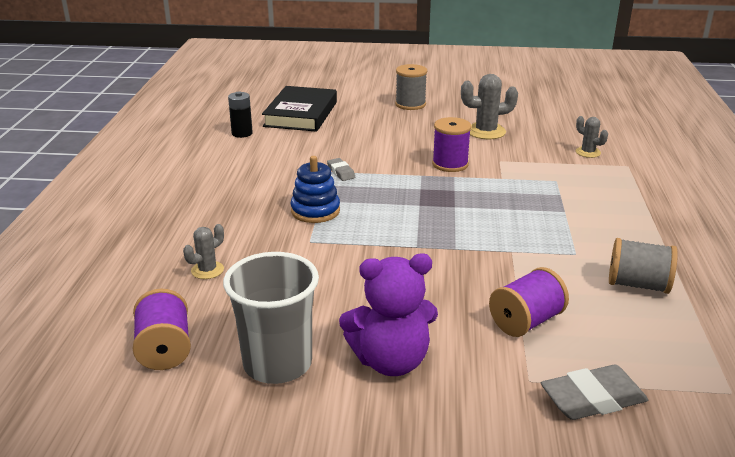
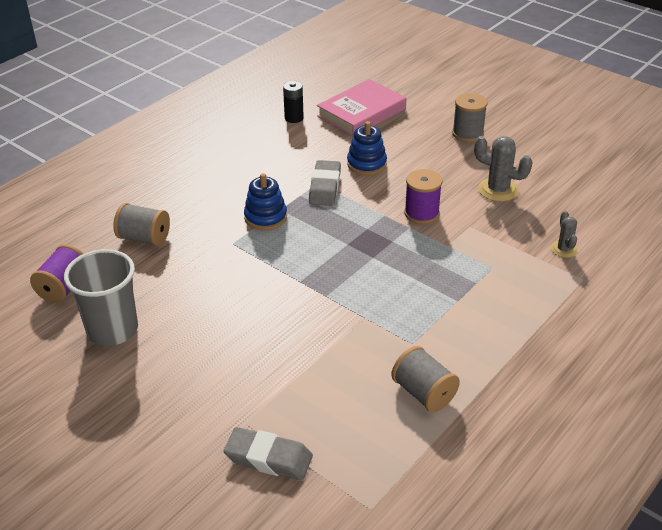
camera: 35 degrees right, 10 degrees up
grey cactus [183,224,224,279] -> grey spool [113,203,170,247]
black book [262,86,337,132] -> pink book [317,79,406,137]
grey eraser [327,158,355,181] -> grey eraser [309,160,341,206], size x1.80
purple teddy bear [339,254,438,376] -> none
purple spool [489,267,569,337] -> none
none -> blue stacking toy [347,121,387,175]

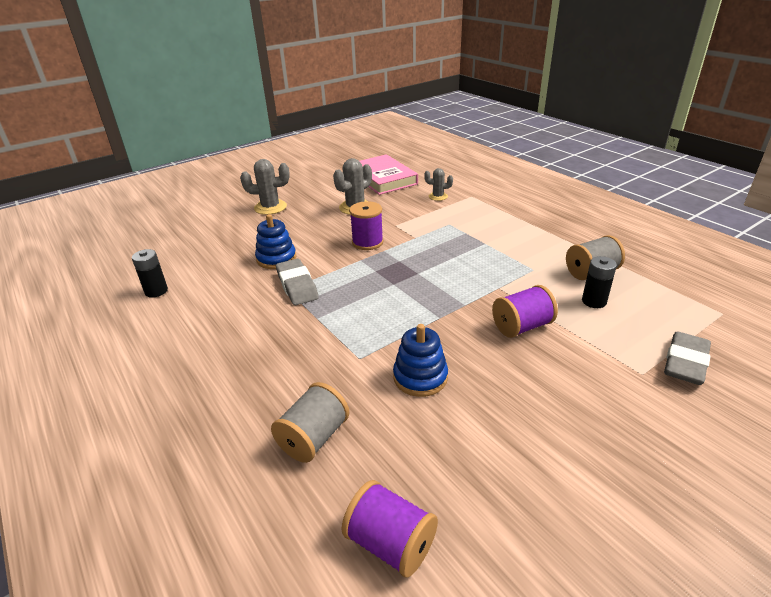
camera: 75 degrees left, 5 degrees down
grey cup [64,249,138,346] -> none
blue stacking toy [244,173,287,230] -> blue stacking toy moved to [393,324,448,397]
grey eraser [309,160,341,206] -> grey eraser turned 45 degrees clockwise [276,259,319,305]
pink book [317,79,406,137] -> pink book moved to [360,154,418,195]
grey spool [452,93,488,142] -> grey cactus [240,159,290,215]
none -> purple spool [492,285,558,338]
none -> black battery [582,256,617,308]

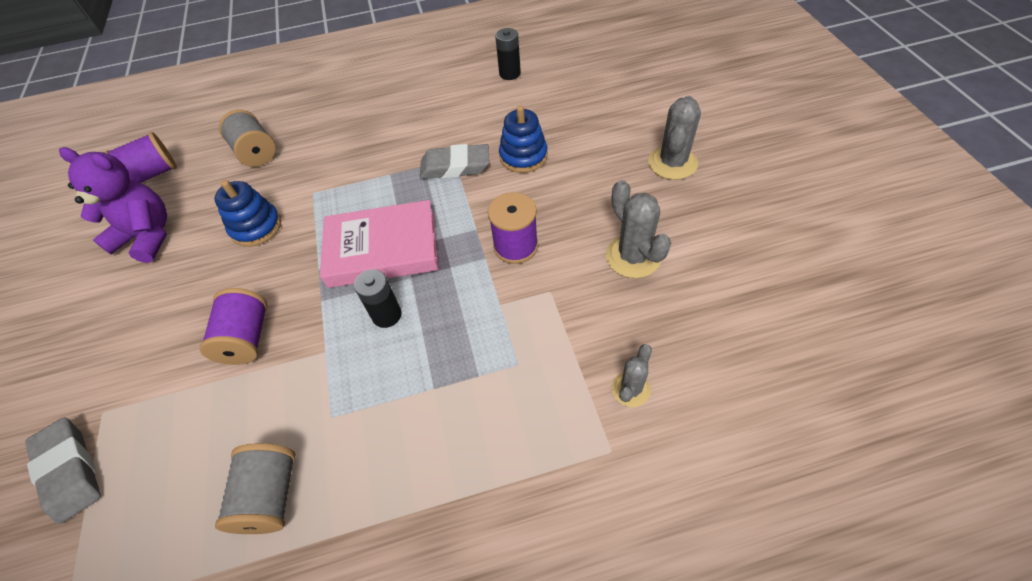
camera: 115 degrees right, 20 degrees up
pink book [360,154,418,195] -> pink book moved to [320,200,438,288]
black battery [582,256,617,308] -> black battery moved to [354,269,402,328]
none -> purple teddy bear [59,147,167,263]

